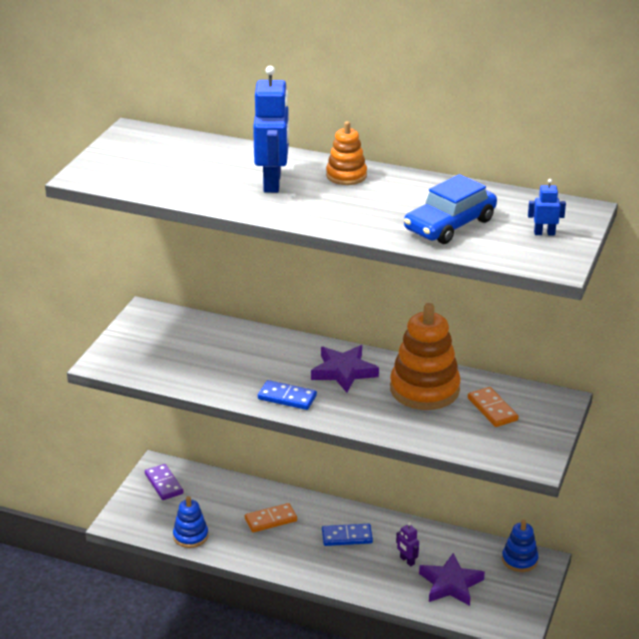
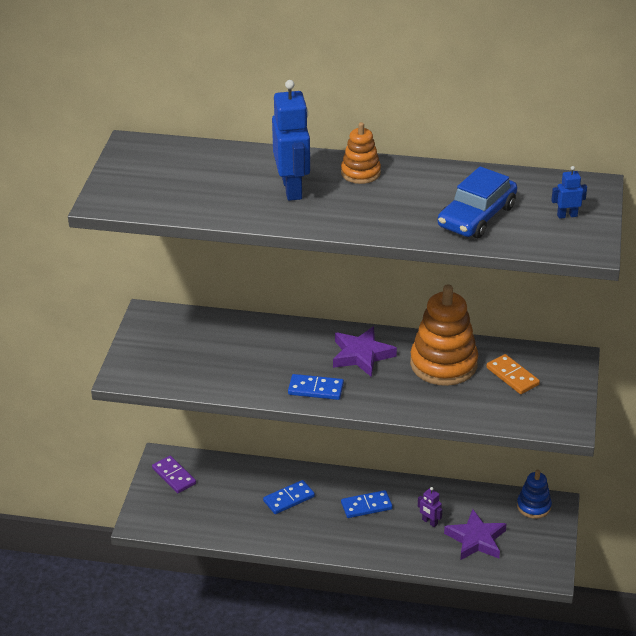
camera: 10 degrees left, 5 degrees up
blue stacking toy [173,496,208,548] -> none
orange domino [245,503,297,533] -> blue domino [263,480,315,514]

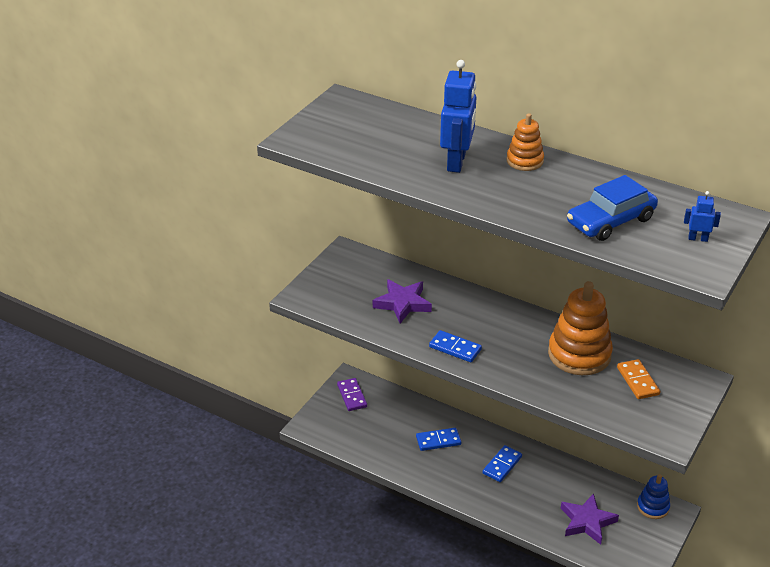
camera: 20 degrees right, 0 degrees up
purple star [333,326,397,377] -> purple star moved to [373,279,432,323]
blue domino [341,490,393,518] -> blue domino turned 60 degrees counterclockwise [483,445,522,482]
purple robot [418,487,442,527] -> none

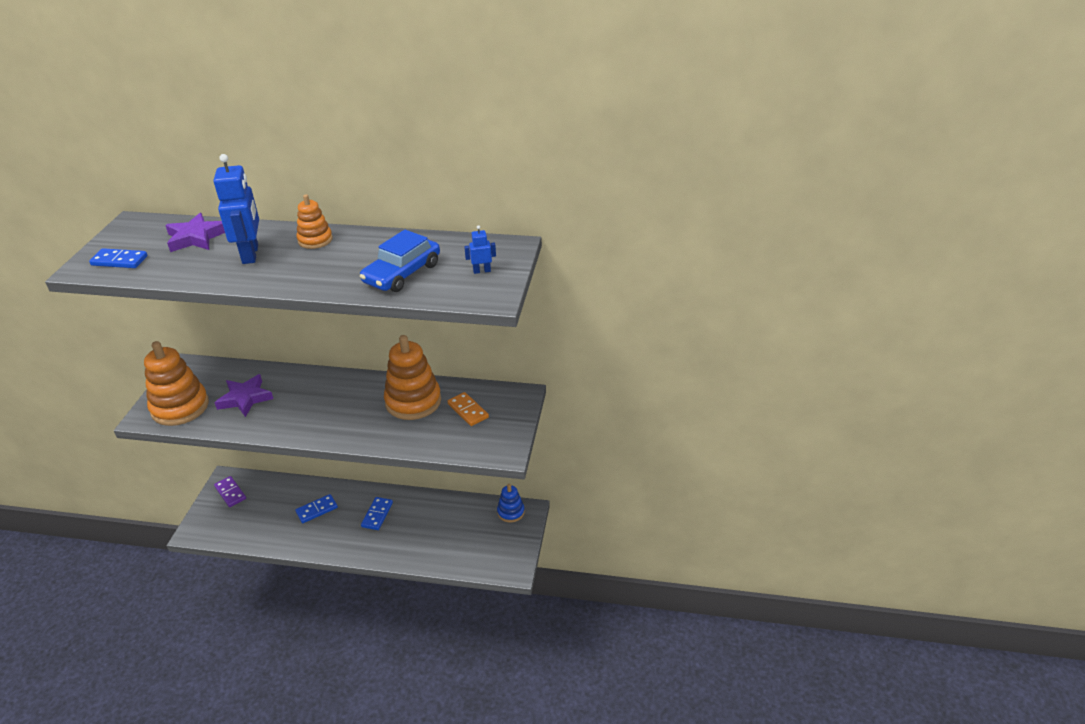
camera: 20 degrees left, 0 degrees up
blue domino [429,330,482,362] -> blue domino moved to [89,248,147,268]
purple star [561,493,619,545] -> purple star moved to [165,213,225,252]
none -> orange stacking toy [144,341,209,426]

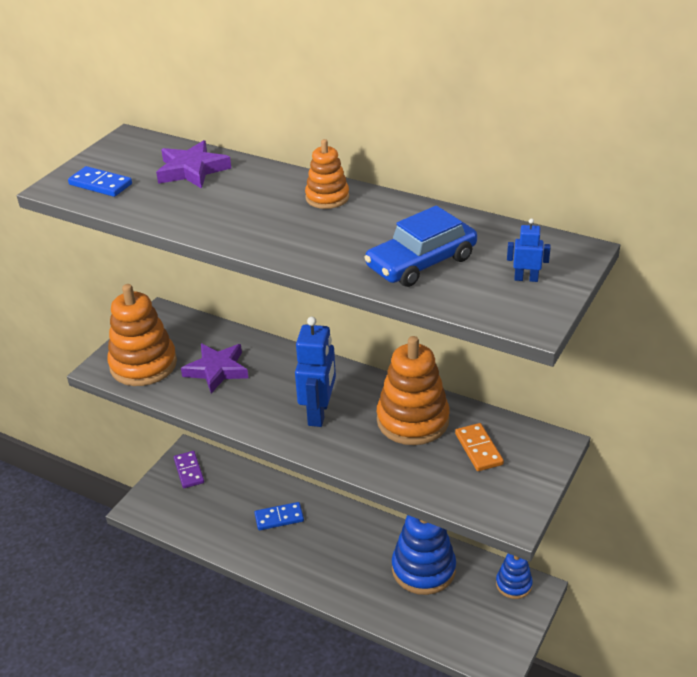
camera: 20 degrees right, 0 degrees up
blue robot [213,154,259,264] -> blue robot moved to [295,317,336,427]
blue domino [361,497,393,530] -> none
none -> blue stacking toy [392,515,456,595]

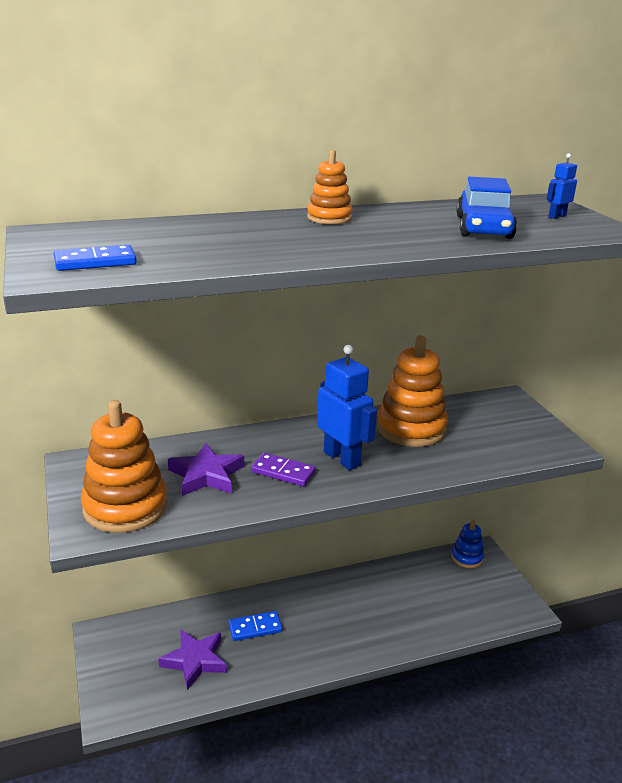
camera: 50 degrees left, 10 degrees down
purple star [156,140,231,189] -> purple star moved to [158,630,227,690]
purple domino [174,451,204,488] -> purple domino moved to [251,453,316,486]
blue domino [254,502,304,530] -> blue domino turned 45 degrees clockwise [229,611,282,641]
blue stacking toy [392,515,456,595] -> none
orange domino [455,423,504,471] -> none

